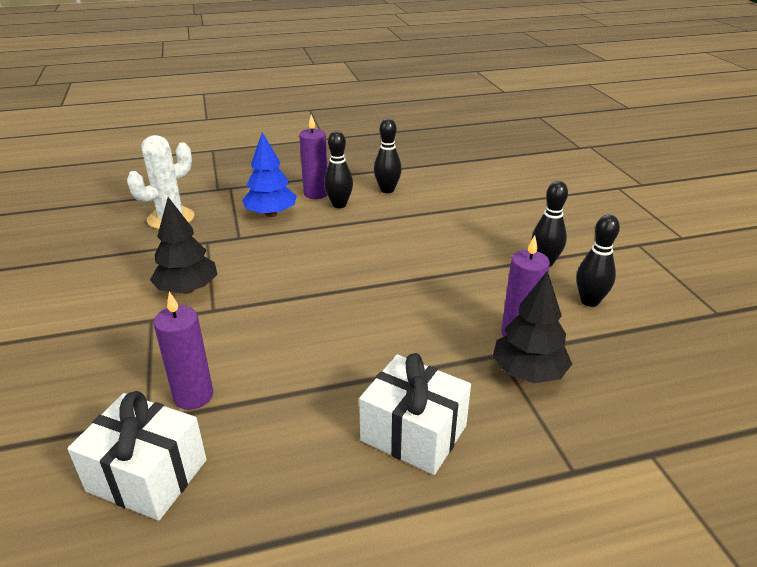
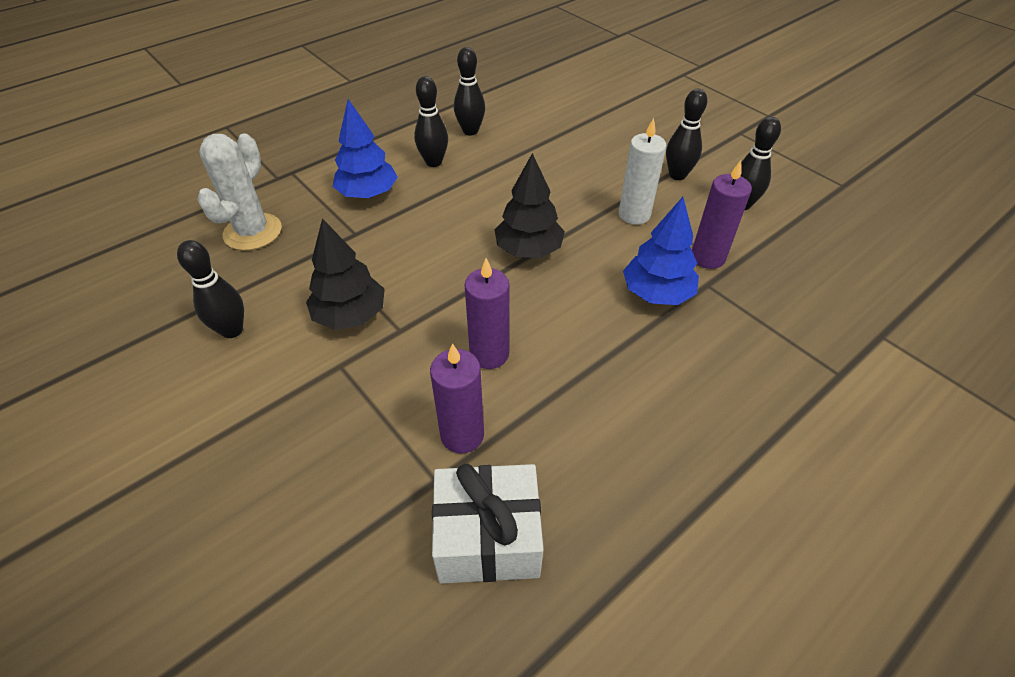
camera: 25 degrees left, 15 degrees up
purple candle [299,114,327,199] -> purple candle moved to [465,258,509,369]
white gift [359,353,471,475] -> none
black tree [492,271,572,383] -> black tree moved to [495,153,565,258]
none -> black bowling pin [177,240,244,338]
none -> white candle [619,118,666,225]
none -> blue tree [623,197,699,305]

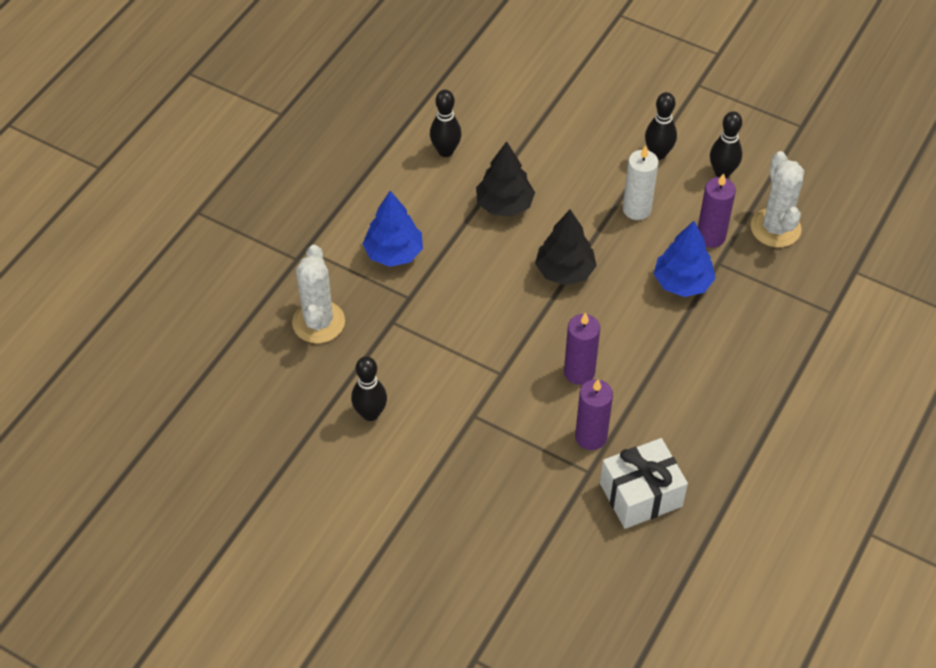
camera: 20 degrees left, 5 degrees up
black tree [306,219,385,330] -> black tree moved to [476,141,535,217]
black bowling pin [414,76,448,167] -> none
none -> white cactus [751,151,804,247]

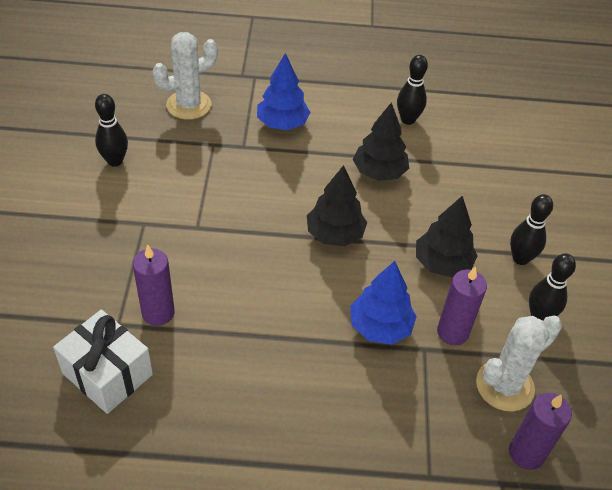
camera: 60 degrees right, 5 degrees down
purple candle [564,312,600,385] -> purple candle moved to [509,393,572,470]
white candle [623,145,659,220] -> black tree [416,196,478,277]

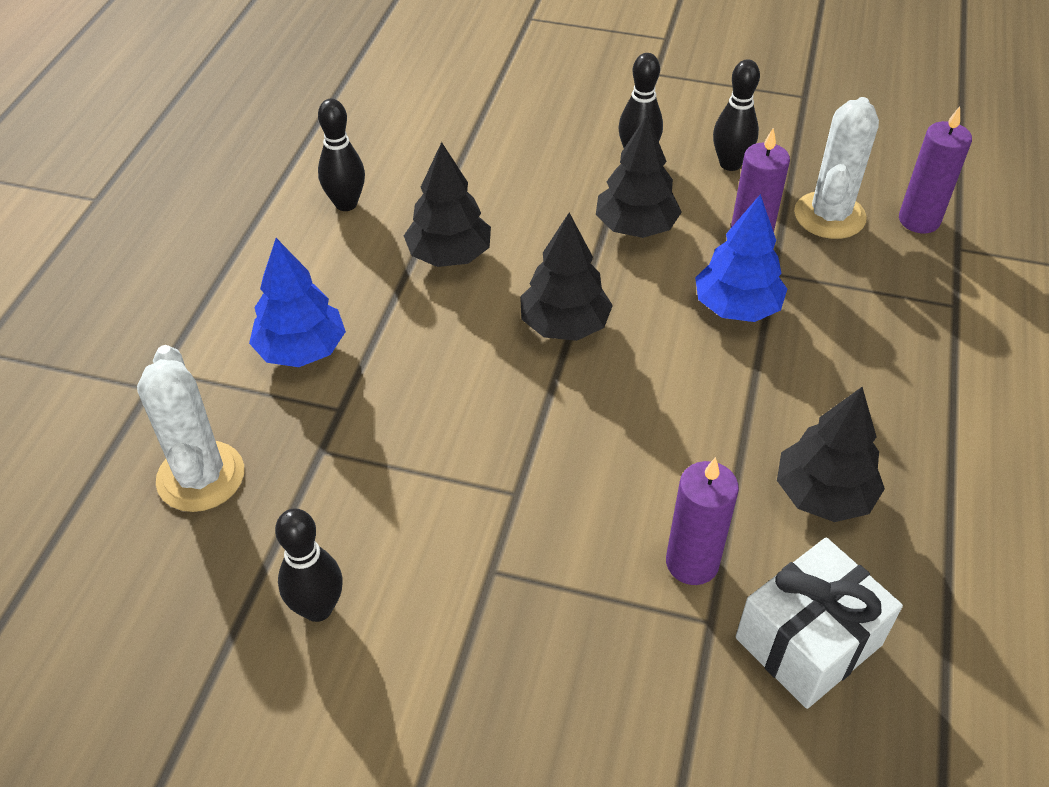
camera: 75 degrees left, 0 degrees up
white cactus [476,315,562,412] -> white cactus turned 45 degrees clockwise [794,97,879,239]
none -> black tree [777,387,885,522]

